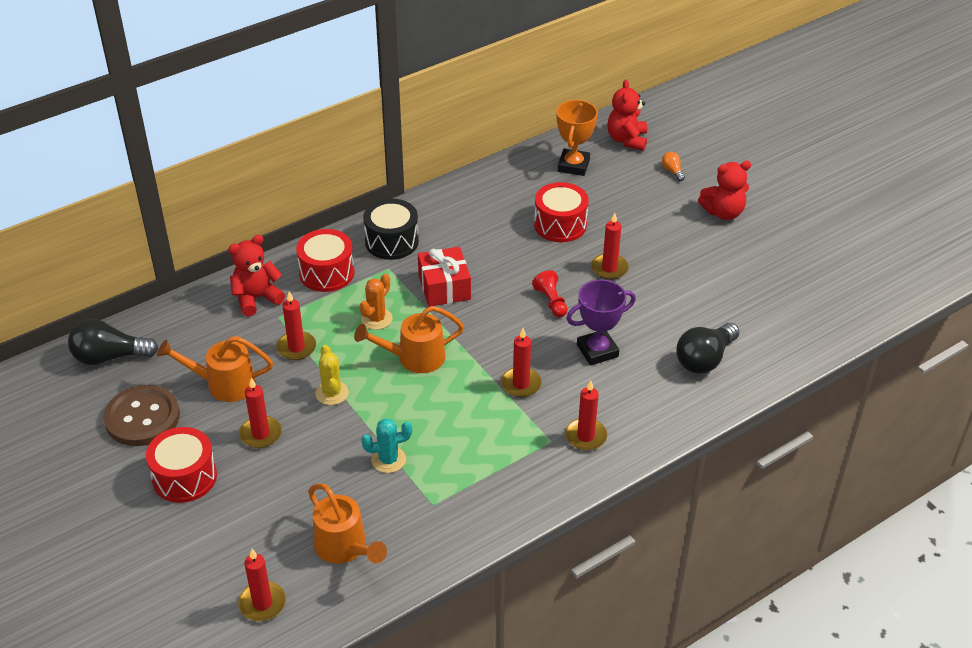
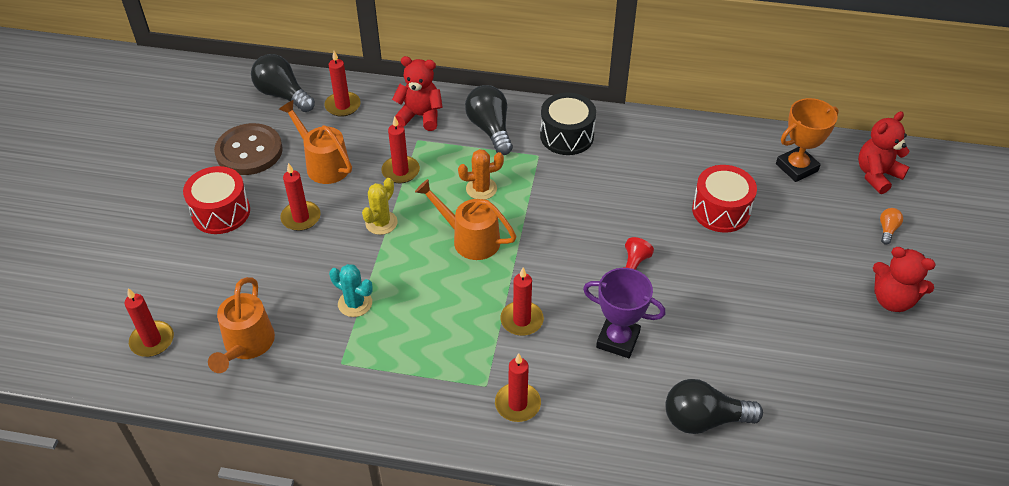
camera: 45 degrees right, 5 degrees up
red drum [296,229,354,292] -> black light bulb [465,85,513,155]
red gift [418,247,471,307] -> none
red candle [591,213,629,280] -> red candle moved to [324,51,361,117]

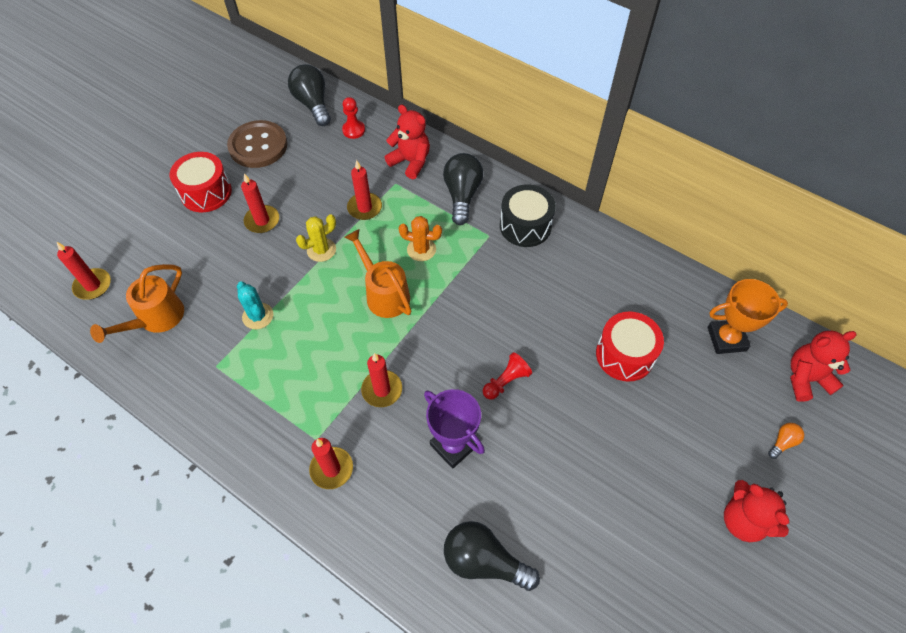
camera: 25 degrees right, 10 degrees up
orange watering can [279,100,352,184] -> none
red candle [324,51,361,117] -> red pawn [342,97,365,139]

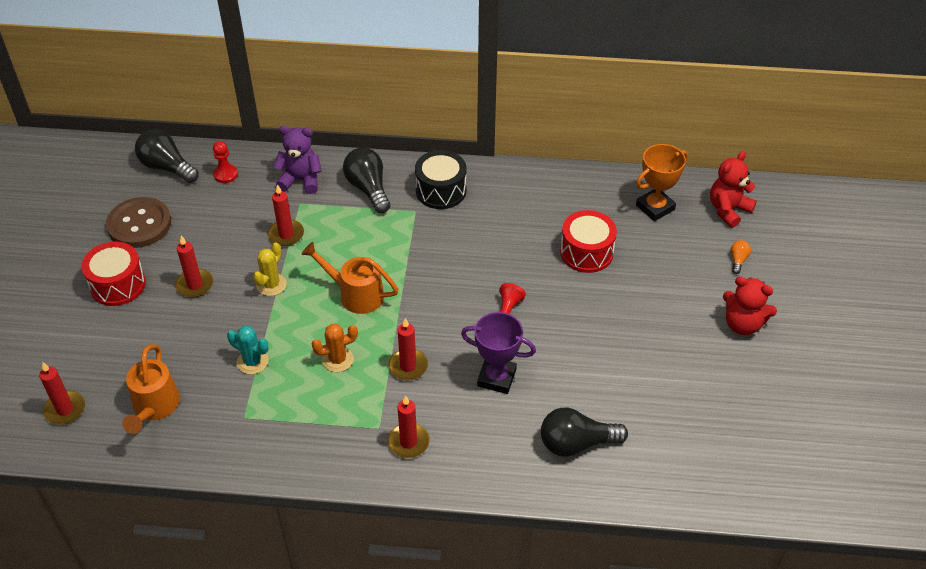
camera: 30 degrees left, 10 degrees down
red teddy bear [385,105,430,179] -> purple teddy bear [273,126,322,194]
orange cactus [399,216,442,261] -> orange cactus moved to [312,324,358,372]

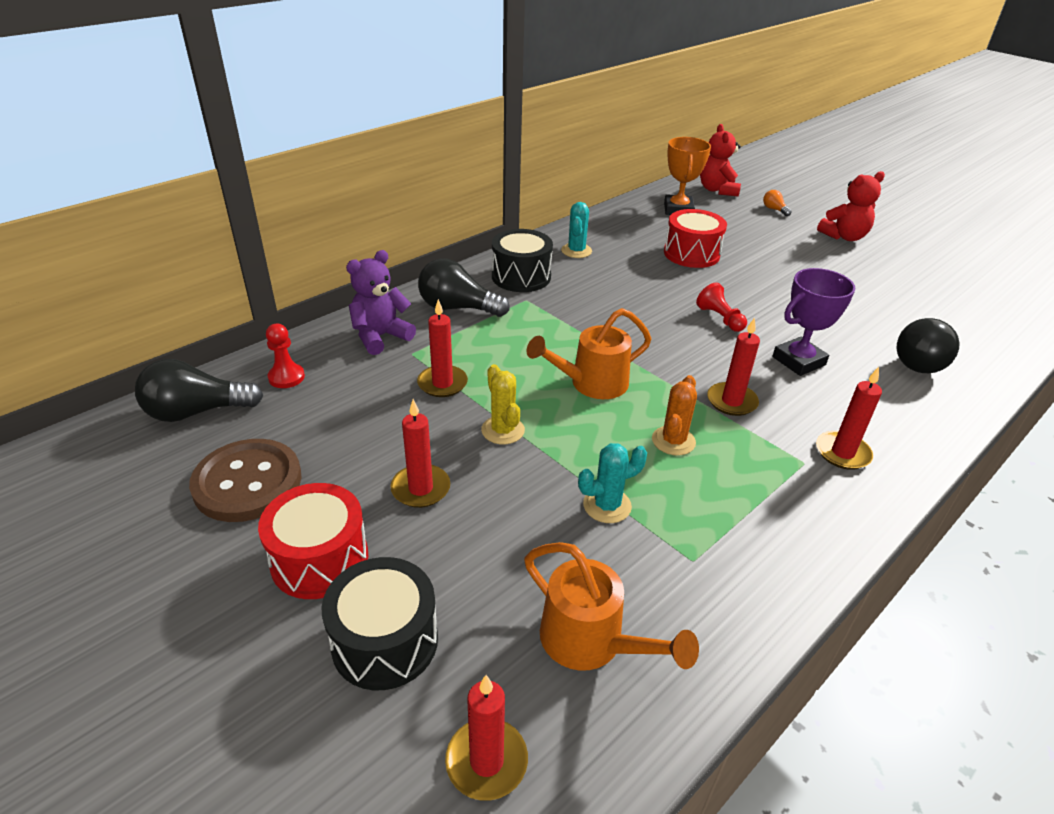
camera: 50 degrees left, 10 degrees down
none -> black drum [322,557,438,690]
none -> turquoise cactus [561,202,592,258]

